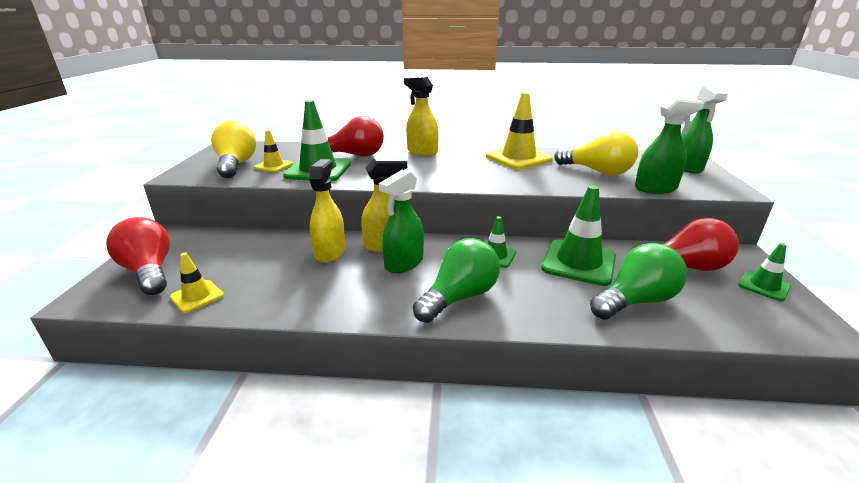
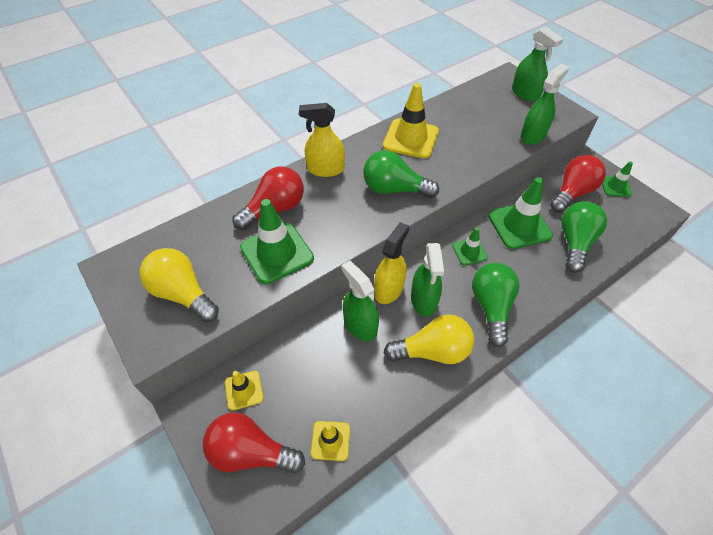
camera: 40 degrees left, 25 degrees up
yellow traffic cone [254,130,293,172] -> yellow traffic cone moved to [225,371,264,411]
yellow spray bottle [309,159,345,263] -> green spray bottle [341,260,379,342]
yellow light bulb [554,130,638,176] -> yellow light bulb moved to [383,314,474,364]
none -> green light bulb [363,150,439,198]

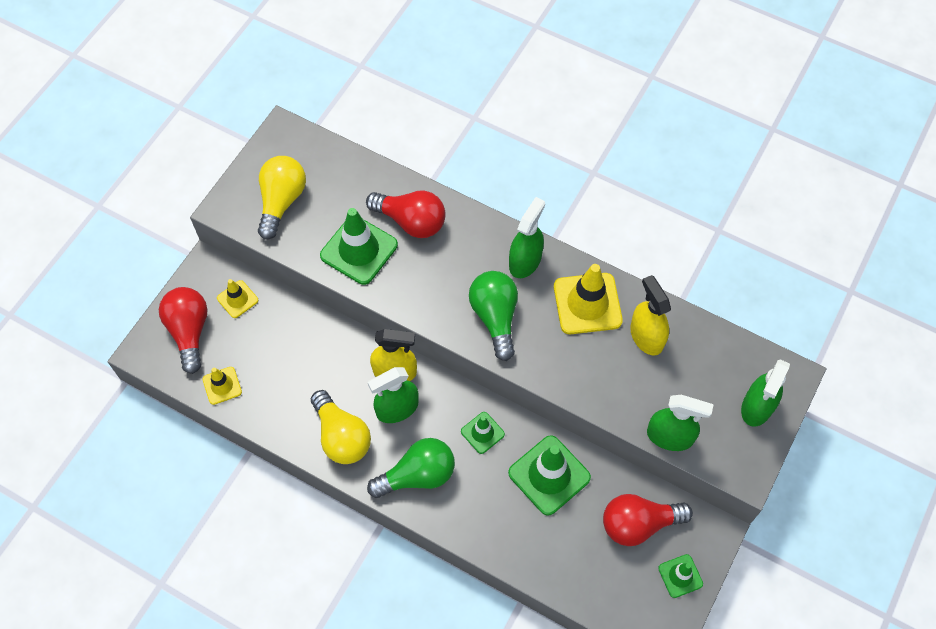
camera: 65 degrees right, 10 degrees up
yellow spray bottle [299,103,345,177] -> yellow spray bottle moved to [630,275,671,356]
green spray bottle [341,260,379,342] -> green spray bottle moved to [509,197,545,278]
red light bulb [550,155,606,213] -> red light bulb turned 150 degrees clockwise [603,494,693,546]
green light bulb [561,201,607,273] -> none

